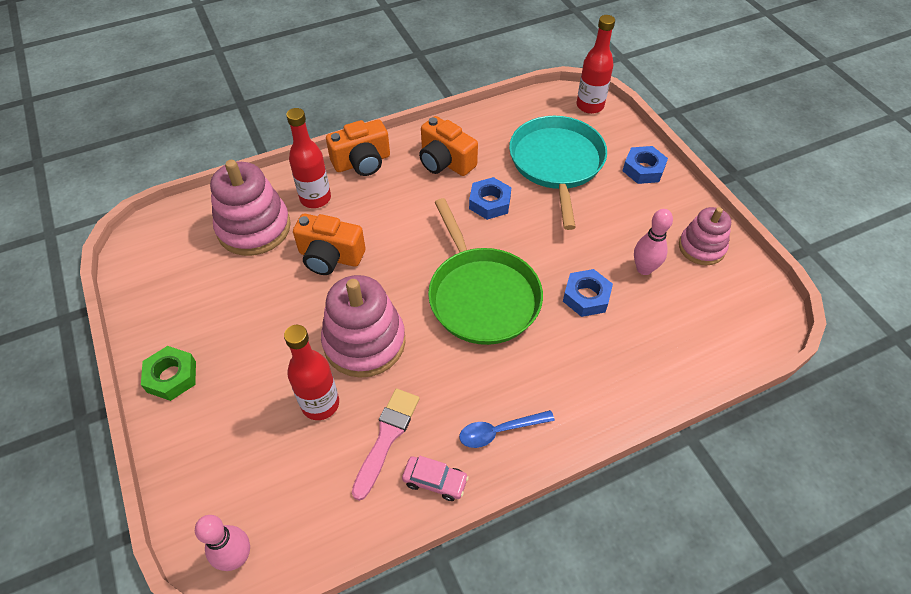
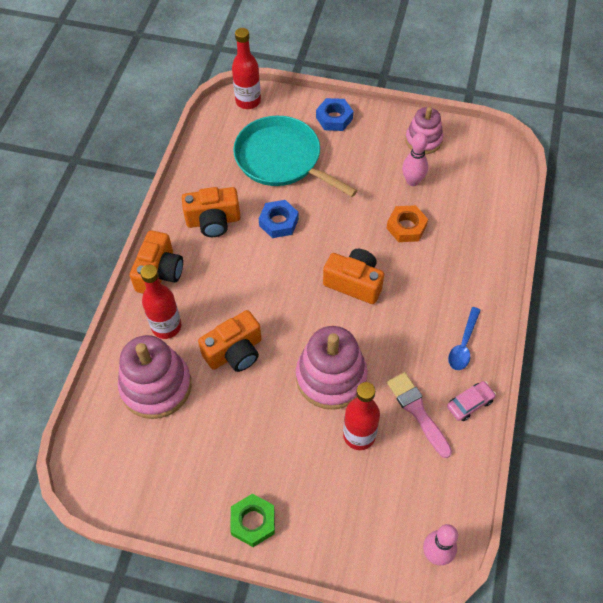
camera: 50 degrees left, 5 degrees up
green pan [428,198,543,345] -> orange camera [323,249,384,304]
blue nut [563,269,613,317] -> orange nut [387,205,428,242]

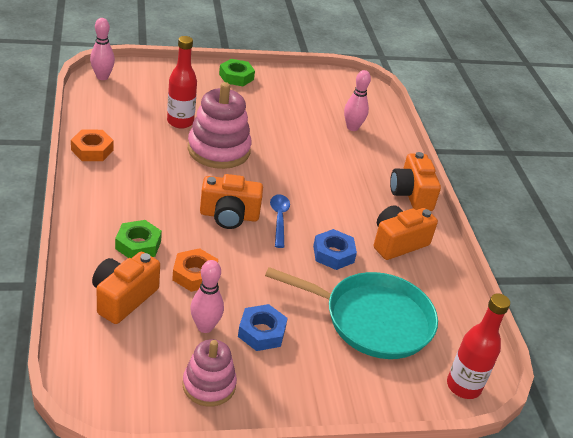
camera: 150 degrees right, 20 degrees down
pink stacking toy [118,335,192,419] -> pink bowling pin [344,70,371,131]
red bottle [140,265,181,339] -> none
orange camera [198,310,262,372] -> orange camera moved to [92,252,160,324]
blue nut [316,98,353,131] -> blue nut moved to [238,304,288,351]
pink brush [387,372,452,458] -> none
pink car [447,381,496,421] -> orange nut [71,129,114,161]
blue spoon [448,307,481,370] -> blue spoon moved to [270,194,290,248]
none -> green nut [115,220,162,258]

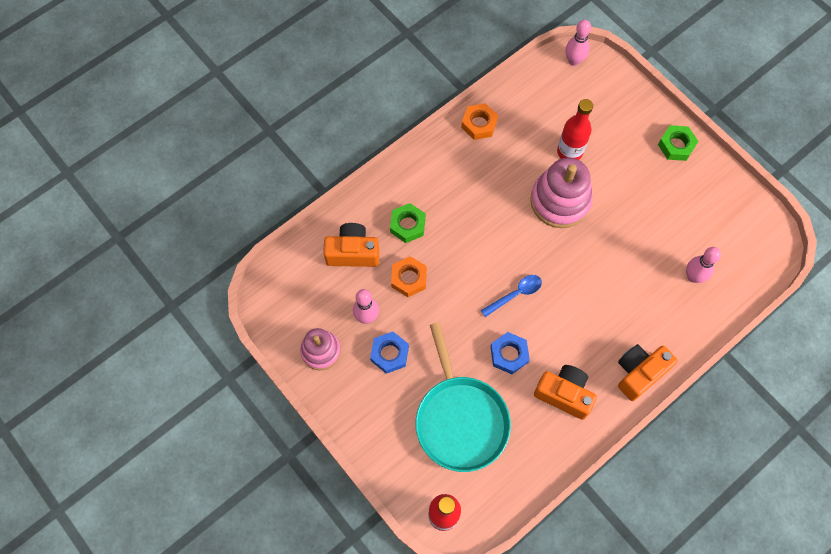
camera: 65 degrees right, 30 degrees up
orange camera [200,174,263,229] -> none

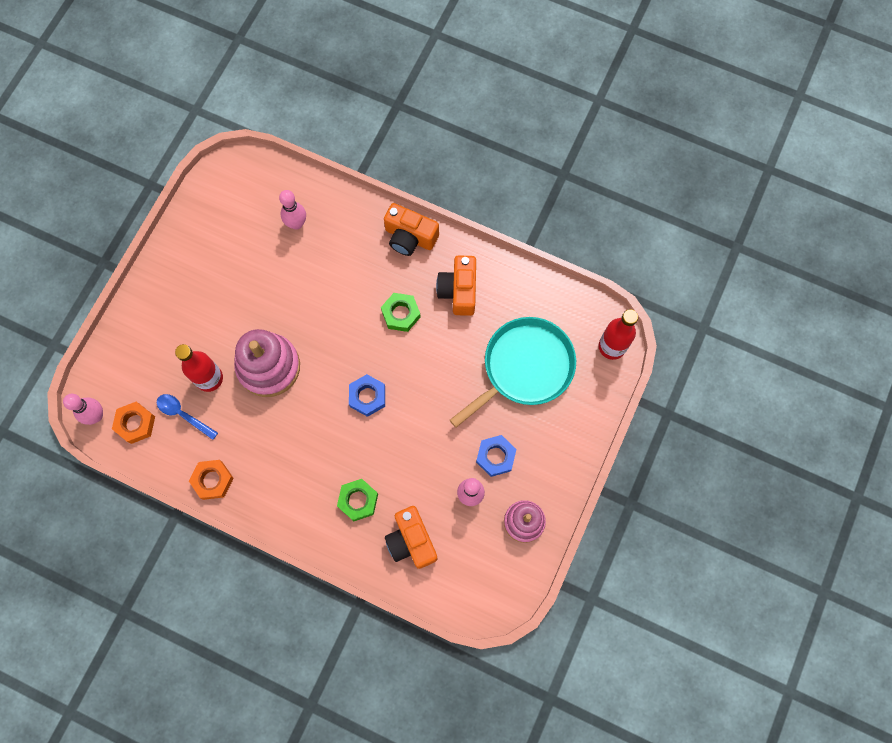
camera: 115 degrees left, 5 degrees up
orange nut [391,256,427,297] -> orange nut moved to [112,402,155,444]
blue spoon [481,275,542,317] -> blue spoon moved to [157,394,218,440]
blue nut [491,332,530,374] -> blue nut moved to [349,374,385,417]
green nut [658,125,699,161] -> green nut moved to [381,293,421,332]

